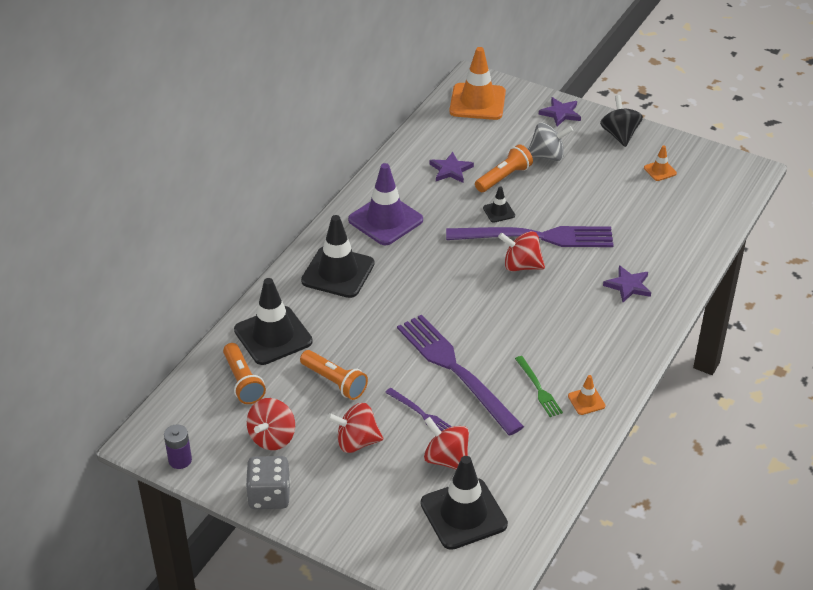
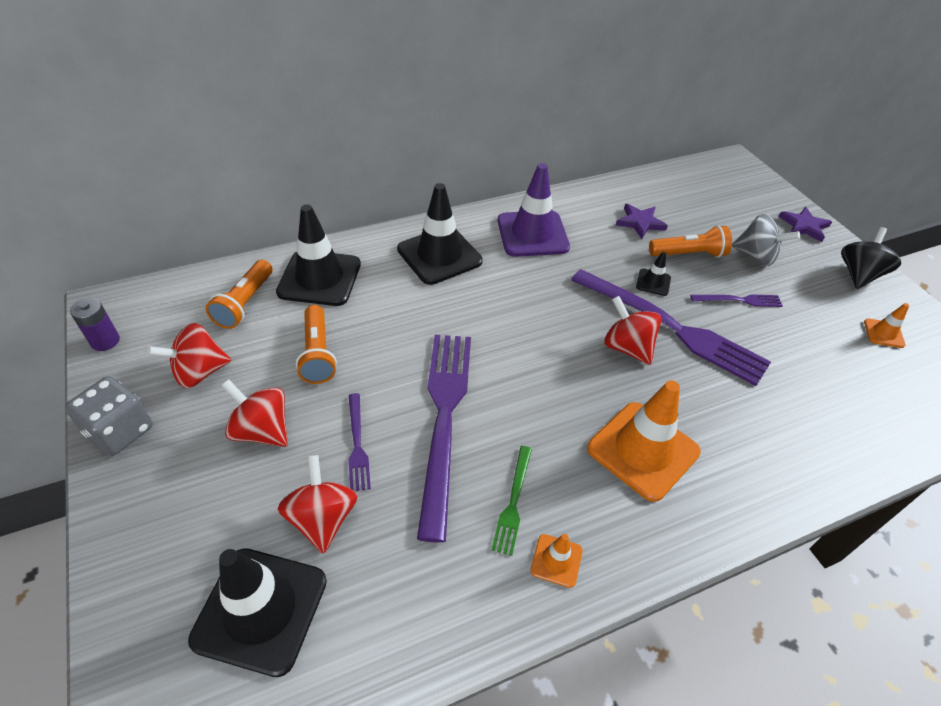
camera: 35 degrees right, 5 degrees up
orange traffic cone [449,47,506,120] -> orange traffic cone moved to [587,380,701,502]
purple star [603,265,651,302] -> none
none -> purple fork [690,294,783,307]

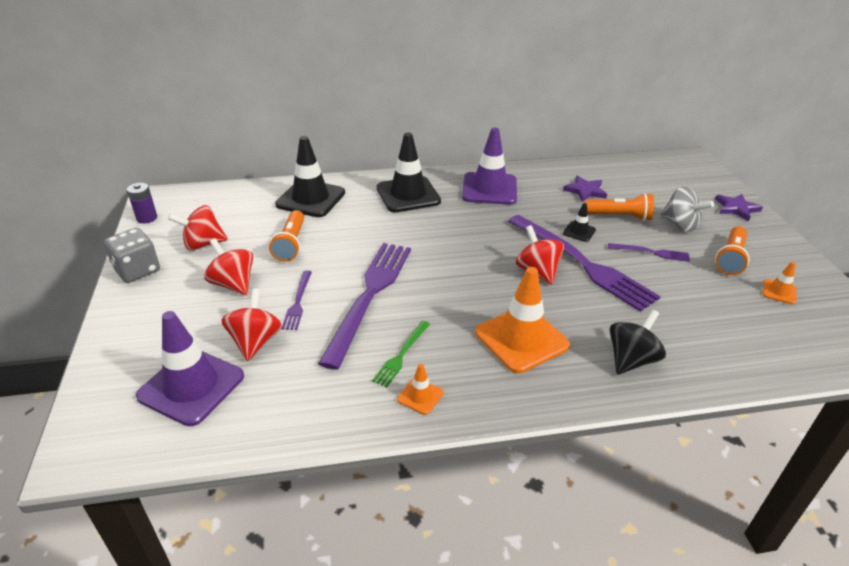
camera: 15 degrees right, 10 degrees down
black traffic cone [188,548,327,677] -> purple traffic cone [136,311,244,426]
orange flashlight [206,260,272,329] -> orange flashlight moved to [715,226,750,275]
black spinning top [841,227,901,289] -> black spinning top moved to [610,310,666,374]

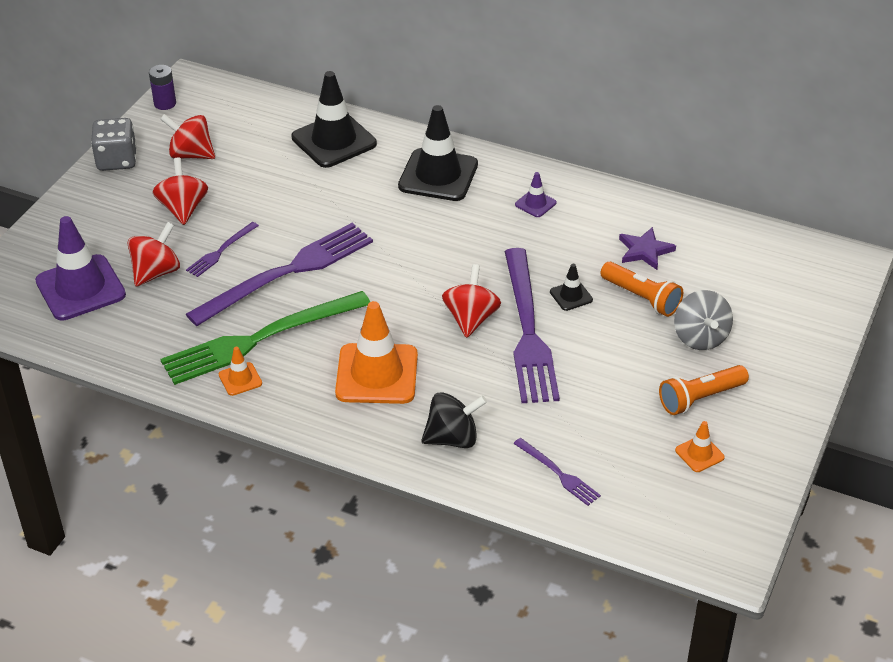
camera: 35 degrees right, 5 degrees up
orange flashlight [269,210,304,262] -> none
green fork [372,321,430,387] -> green fork [160,291,370,385], size x2.20
purple traffic cone [462,128,517,205] -> purple traffic cone [515,172,556,217], size x0.46
purple fork [608,243,690,262] -> purple fork moved to [513,438,601,506]
purple star [715,194,763,221] -> none

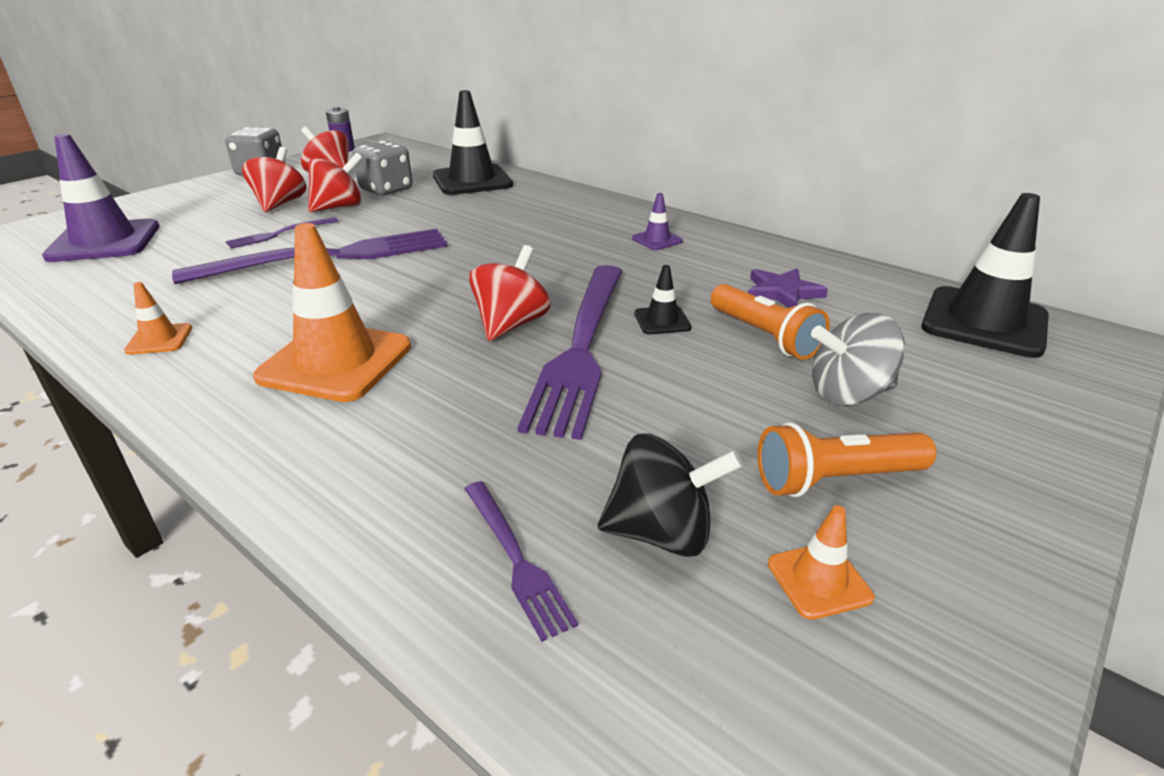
camera: 15 degrees right, 10 degrees down
red spinning top [128,222,180,287] -> red spinning top moved to [308,152,363,212]
green fork [160,291,370,385] -> none
black traffic cone [398,105,478,201] -> black traffic cone moved to [921,193,1049,358]
black spinning top [421,392,487,448] -> black spinning top moved to [598,433,743,557]
grey spinning top [674,290,733,350] -> grey spinning top turned 75 degrees clockwise [811,313,905,406]
none -> grey dice [353,141,413,196]

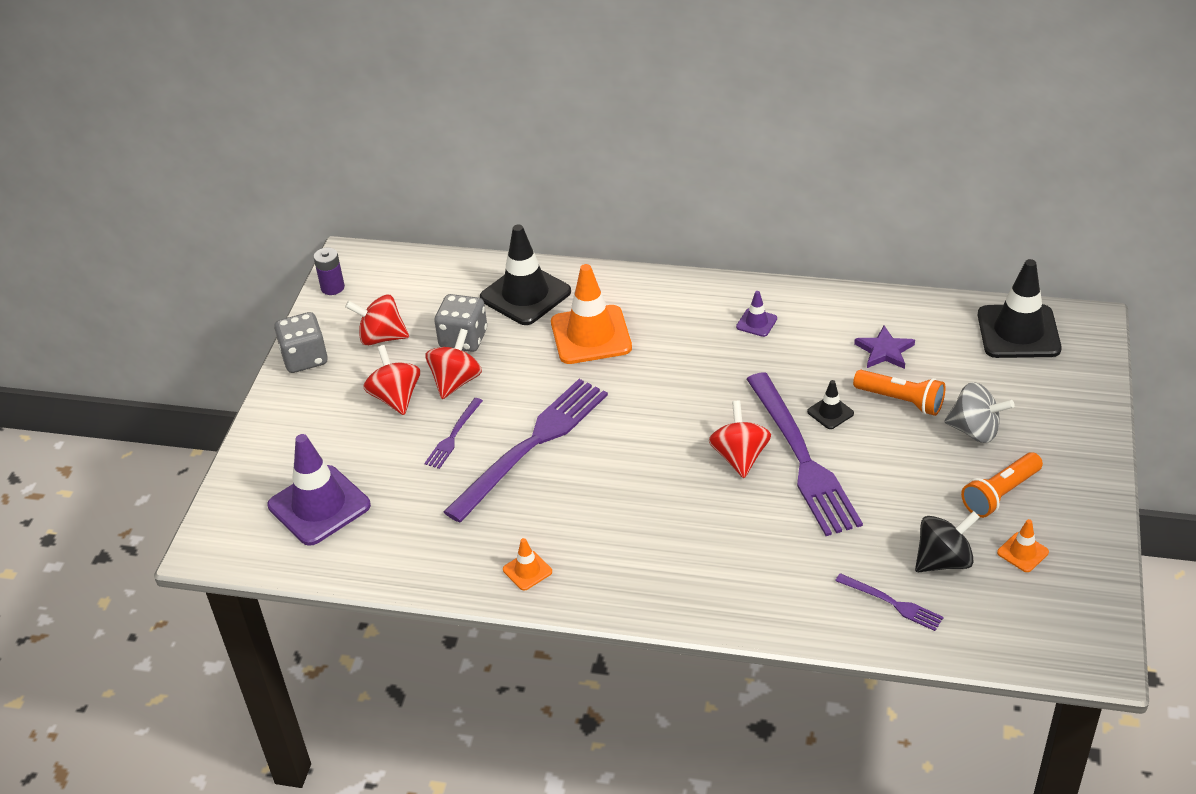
camera: 25 degrees left, 10 degrees up
orange traffic cone [253,223,411,402] -> orange traffic cone moved to [551,264,632,364]
grey spinning top [811,313,905,406] -> grey spinning top turned 120 degrees counterclockwise [944,382,1014,443]

